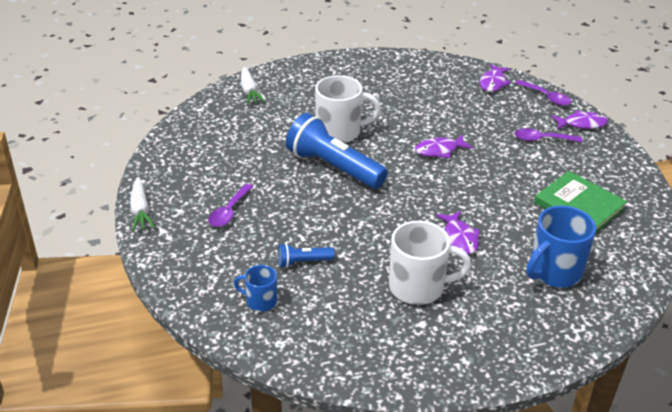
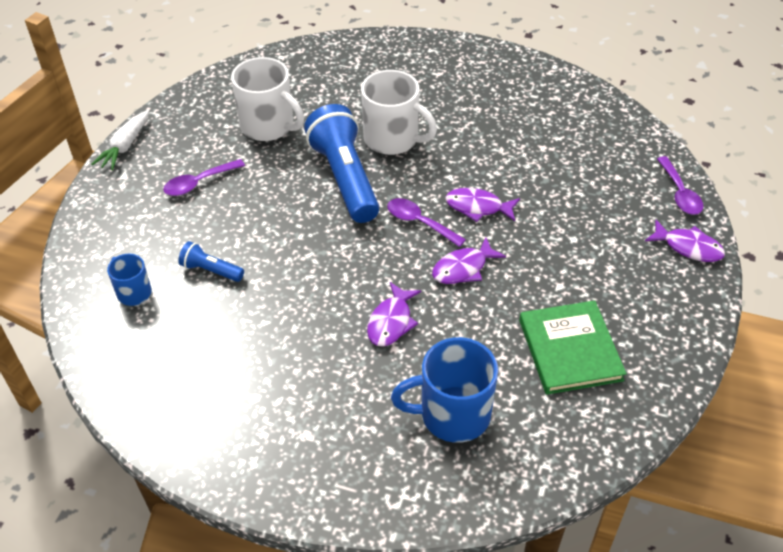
camera: 35 degrees right, 10 degrees up
white carrot [241,67,266,105] -> none
white mug [389,221,471,305] -> white mug moved to [231,57,304,141]
purple fish [479,64,511,92] -> purple fish moved to [432,237,506,284]
purple spoon [514,128,583,142] -> purple spoon moved to [387,198,466,247]

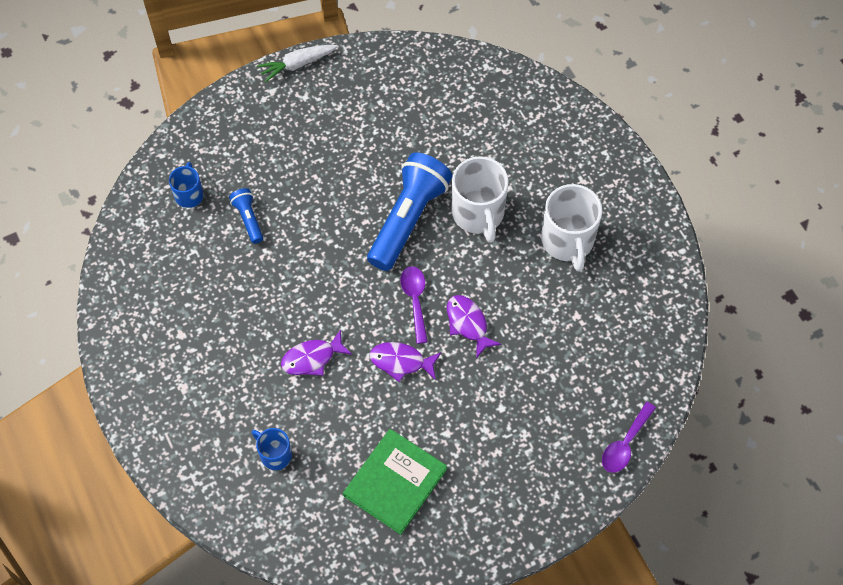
camera: 45 degrees right, 15 degrees up
purple spoon [163,159,245,196] -> none
white mug [231,57,304,141] -> white mug moved to [541,184,602,272]
blue mug [391,337,498,443] -> blue mug [252,428,292,470], size x0.55
purple fish [645,220,725,262] -> none

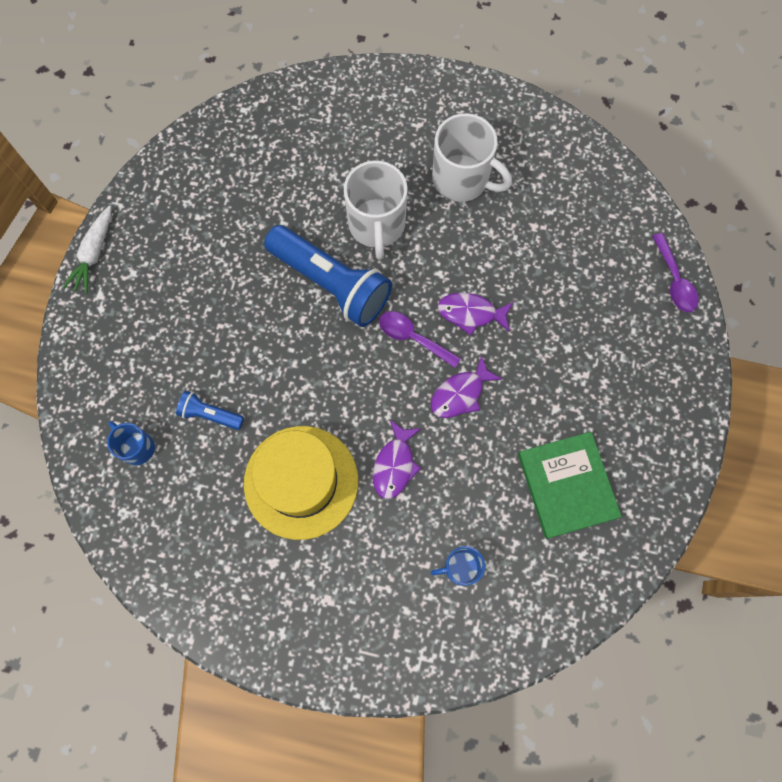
camera: 50 degrees left, 10 degrees up
blue flashlight [367,152,453,271] -> blue flashlight turned 150 degrees clockwise [264,225,392,327]
white mug [452,156,509,242] -> white mug turned 60 degrees clockwise [344,160,408,260]
none -> yellow hat [244,426,358,540]

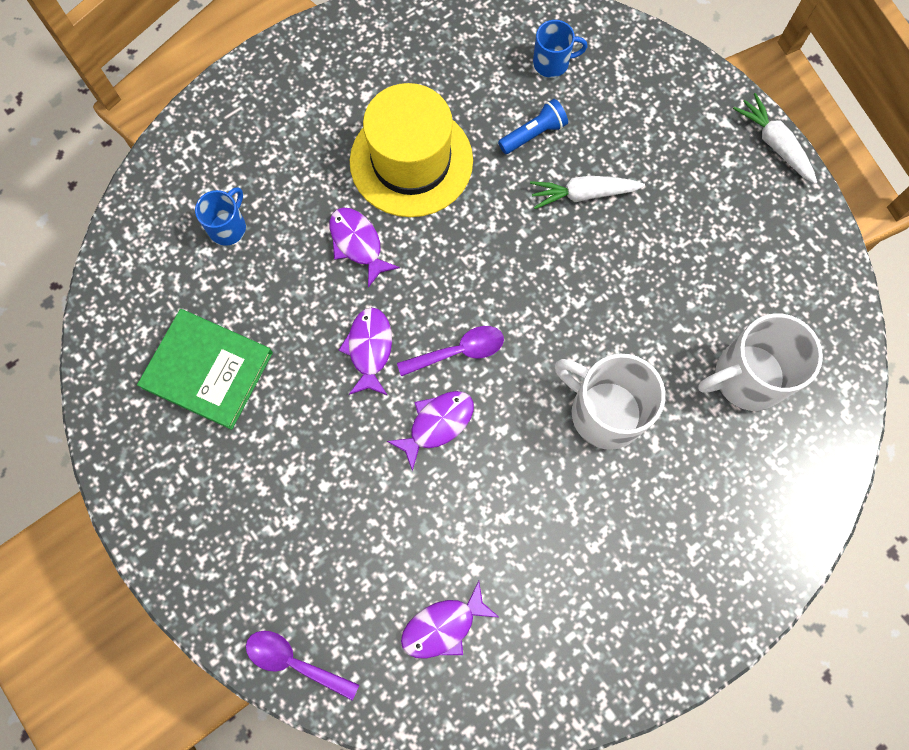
camera: 130 degrees right, 0 degrees up
blue flashlight [264,225,392,327] -> none
white mug [432,113,512,202] -> white mug moved to [698,314,823,411]
none -> purple fish [401,581,500,659]
none -> white carrot [530,176,645,209]

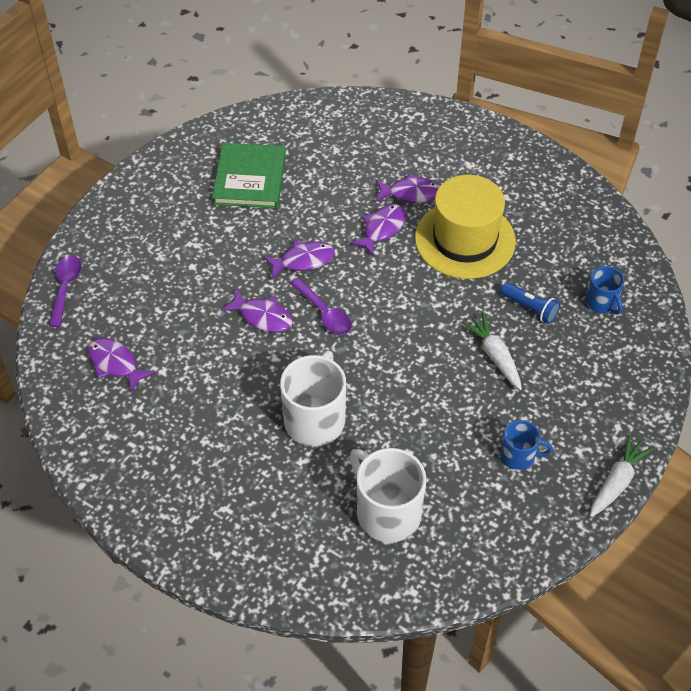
camera: 70 degrees right, 20 degrees down
blue mug [195,187,246,246] -> blue mug moved to [500,420,553,470]
none -> purple fish [375,173,440,203]

